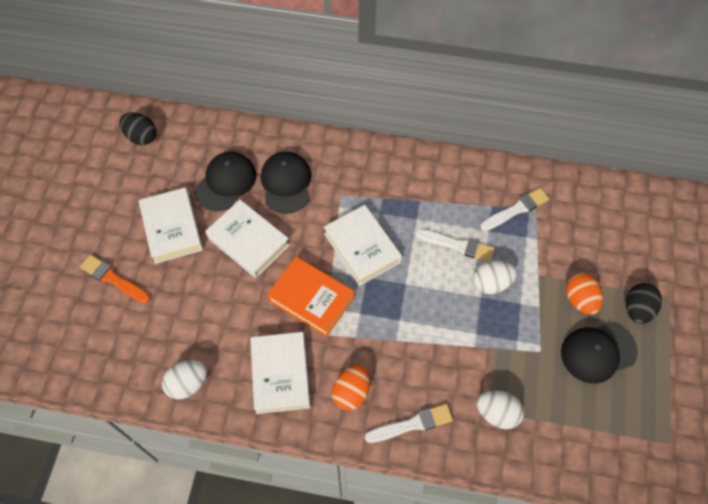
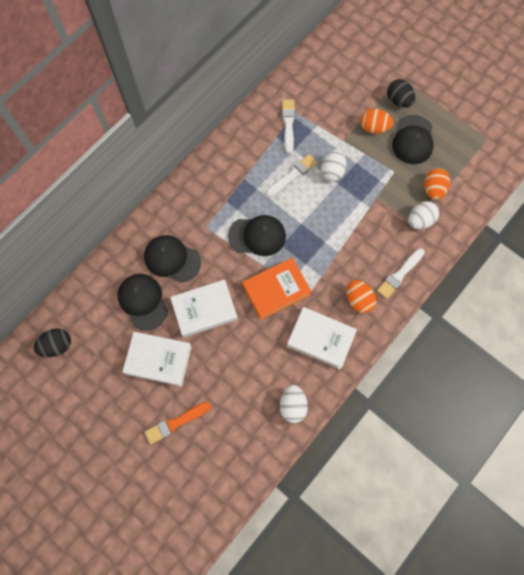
camera: 60 degrees left, 10 degrees up
white book [324,205,402,286] -> black cap [228,215,286,256]
white brush [365,404,453,443] -> white brush turned 150 degrees counterclockwise [377,248,425,299]
none -> orange egg [424,168,450,200]

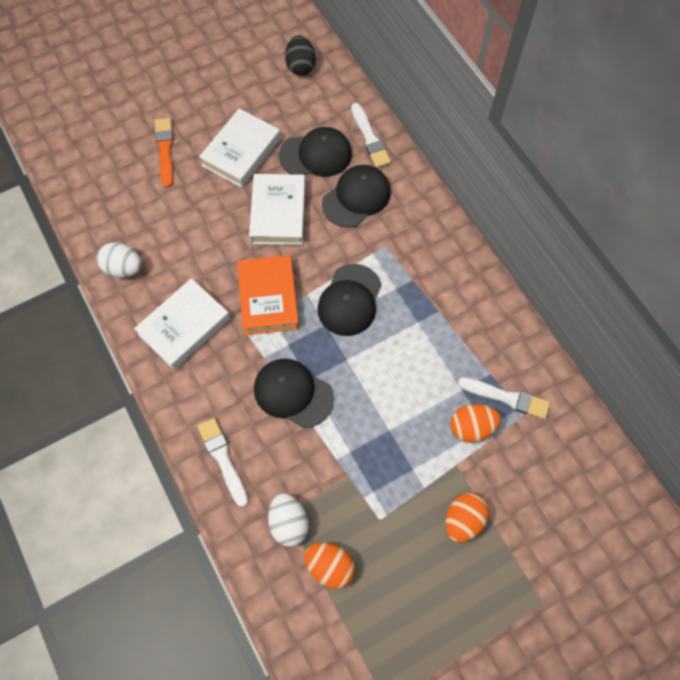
camera: 110 degrees right, 5 degrees down
white brush [266,154,317,197] -> white brush moved to [351,103,391,168]
white egg [321,149,346,181] -> none
orange egg [347,280,376,313] -> orange egg moved to [450,404,501,443]
black egg [387,79,415,108] -> none
black cap [392,115,434,164] -> black cap moved to [254,359,334,428]

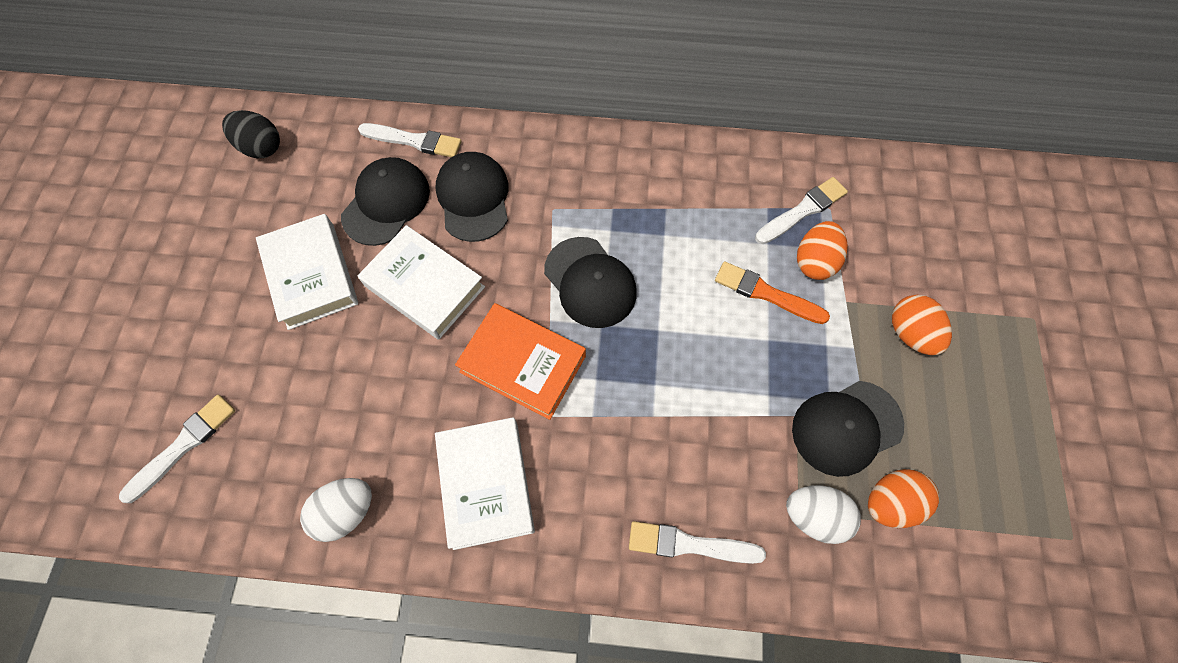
camera: 55 degrees left, 0 degrees up
orange brush [155,118,173,188] -> orange brush moved to [715,262,830,324]
black cap [254,359,334,428] -> black cap moved to [792,381,904,477]
none -> white brush [119,395,235,503]

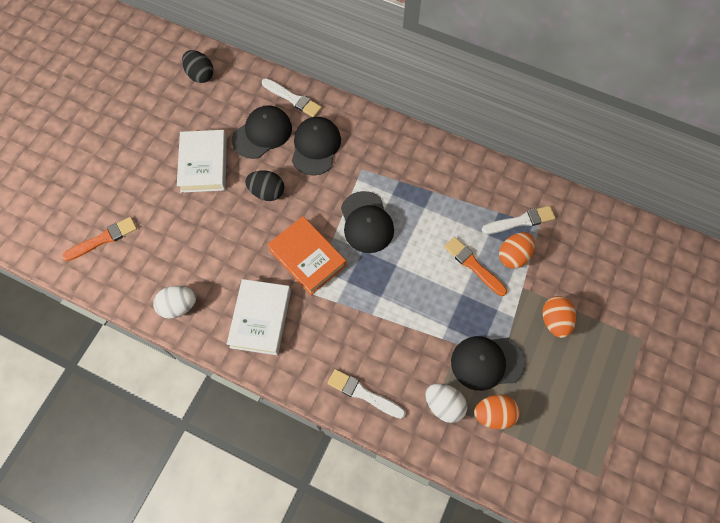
camera: 20 degrees right, 0 degrees up
white brush [119,395,235,503] -> orange brush [62,217,137,261]
white book [358,225,485,339] -> black egg [245,170,284,201]

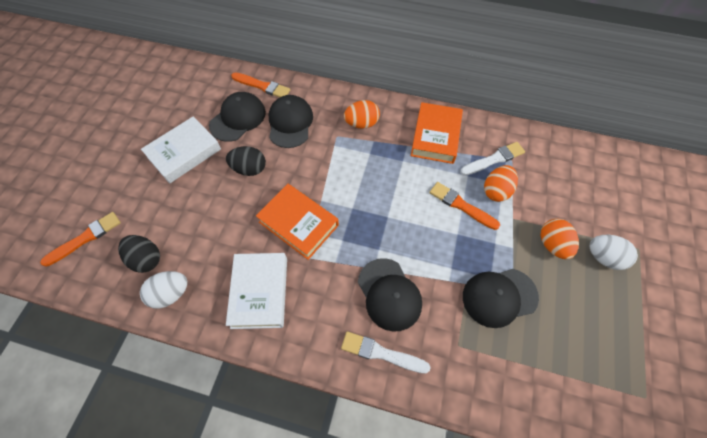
camera: 10 degrees left, 5 degrees down
white book [177,130,227,193] -> white book turned 60 degrees clockwise [141,116,221,184]
black egg [182,50,214,83] -> black egg moved to [118,235,160,273]
white brush [262,78,322,117] -> orange brush [231,72,290,97]
black cap [341,191,394,253] -> black cap moved to [358,258,422,332]
white egg [426,383,468,423] -> white egg moved to [590,235,638,270]
orange egg [474,395,520,430] -> orange egg moved to [344,100,380,129]
none -> orange book [411,102,463,164]

